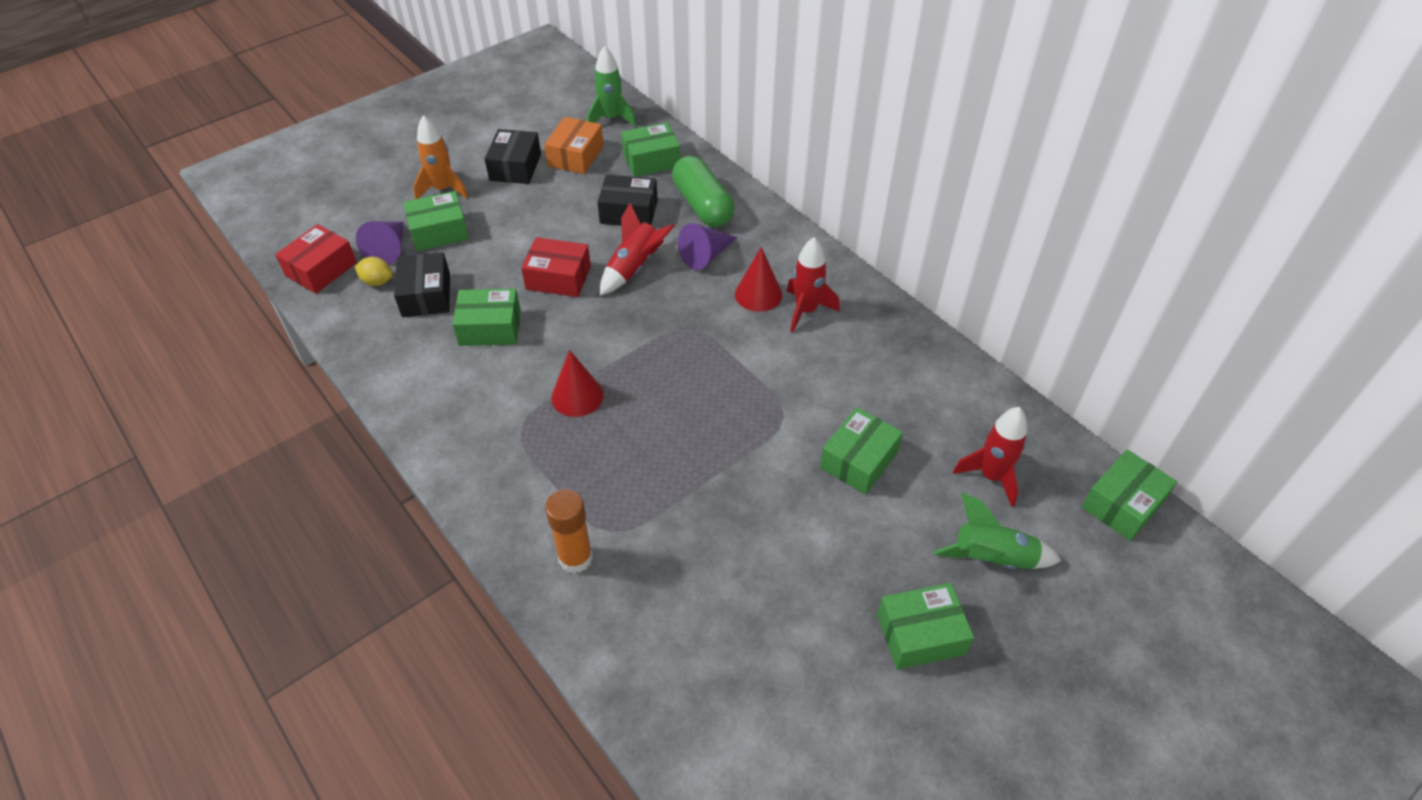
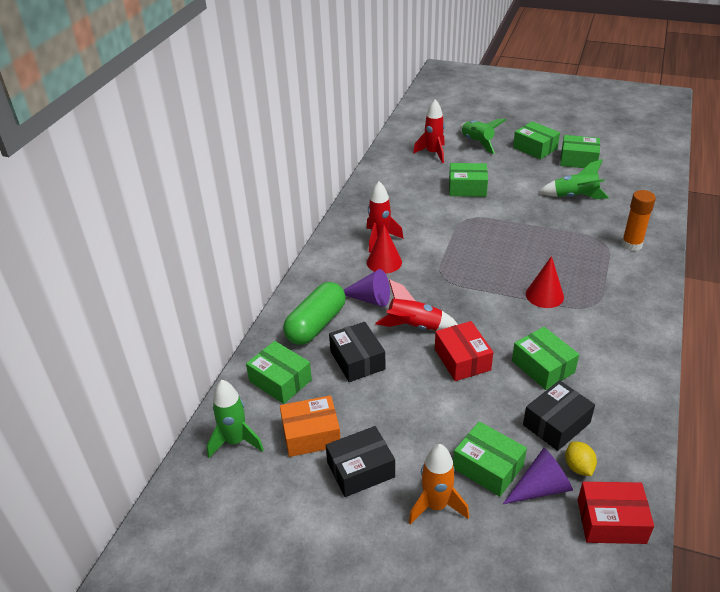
camera: 120 degrees left, 10 degrees down
green box [1082,449,1177,541] -> green box moved to [560,135,600,168]
none -> green rocket [539,159,609,199]

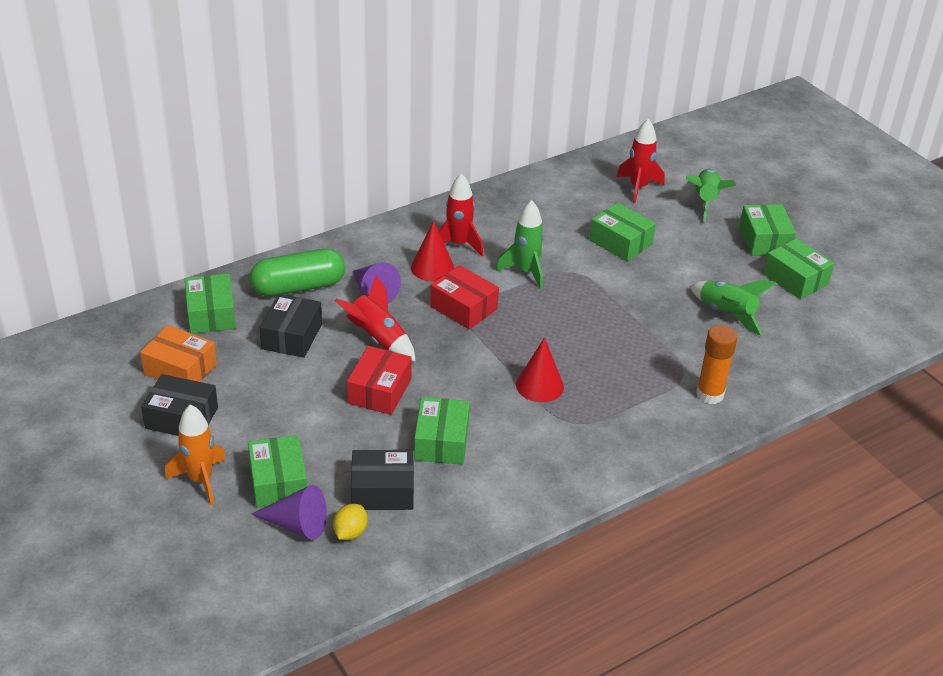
camera: 35 degrees right, 0 degrees up
green rocket [207,380,264,458] -> green rocket moved to [496,200,544,289]
red box [578,482,654,544] -> red box moved to [430,265,499,329]

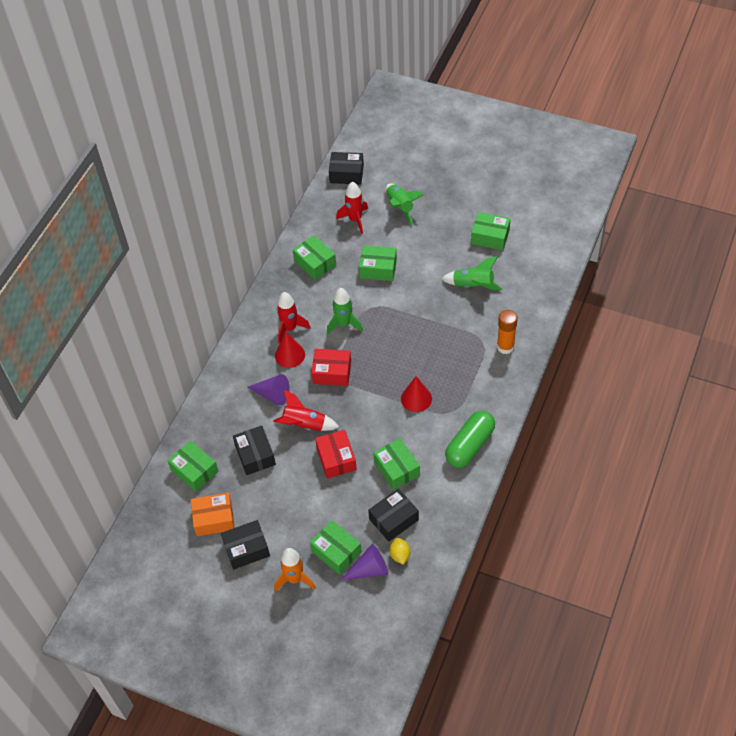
camera: 30 degrees left, 15 degrees up
green capsule [250,248,345,297] -> green capsule moved to [445,411,495,468]
green box [739,204,796,255] -> green box moved to [293,235,336,280]
none -> black box [329,152,364,184]

